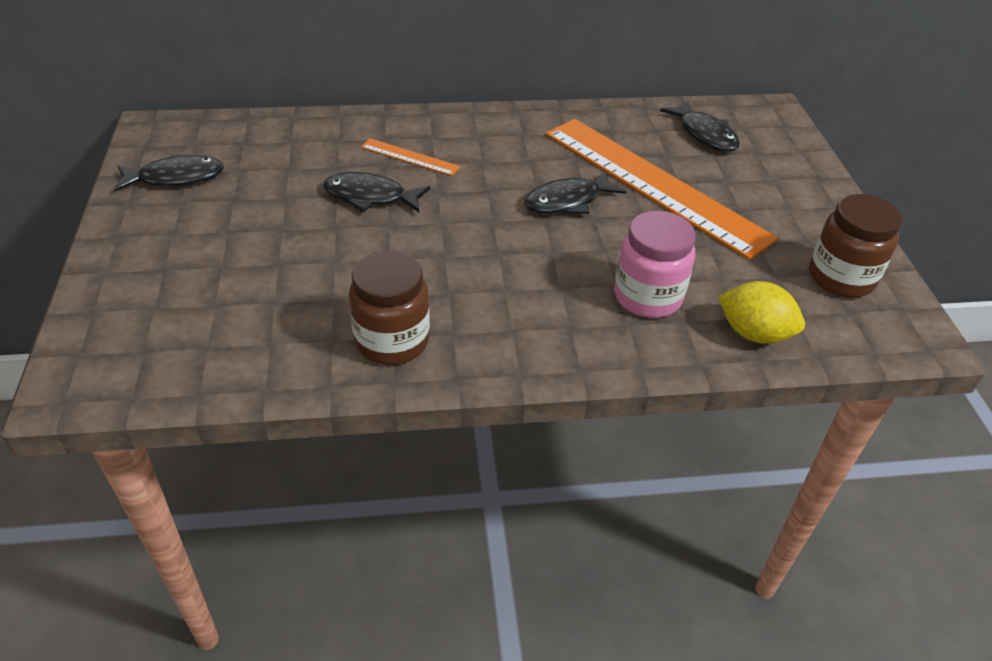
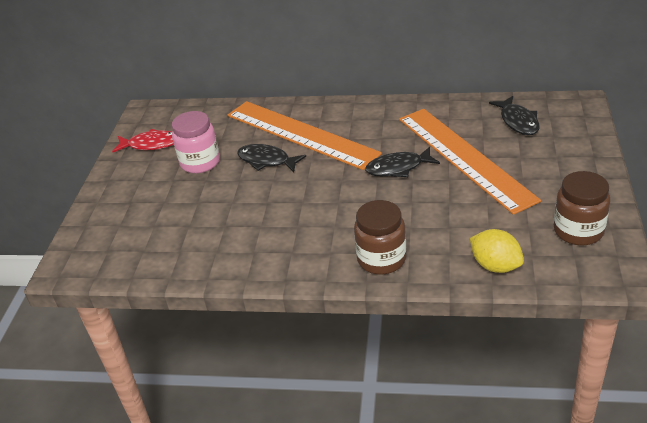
camera: 20 degrees right, 5 degrees down
black fish [113,153,224,192] -> red fish [112,129,174,152]
brown jar [349,251,430,365] -> brown jar moved to [354,200,406,275]
orange ruler [361,138,461,176] -> orange ruler [228,101,382,170], size x2.49
pink jar [614,211,695,318] -> pink jar moved to [172,111,220,173]

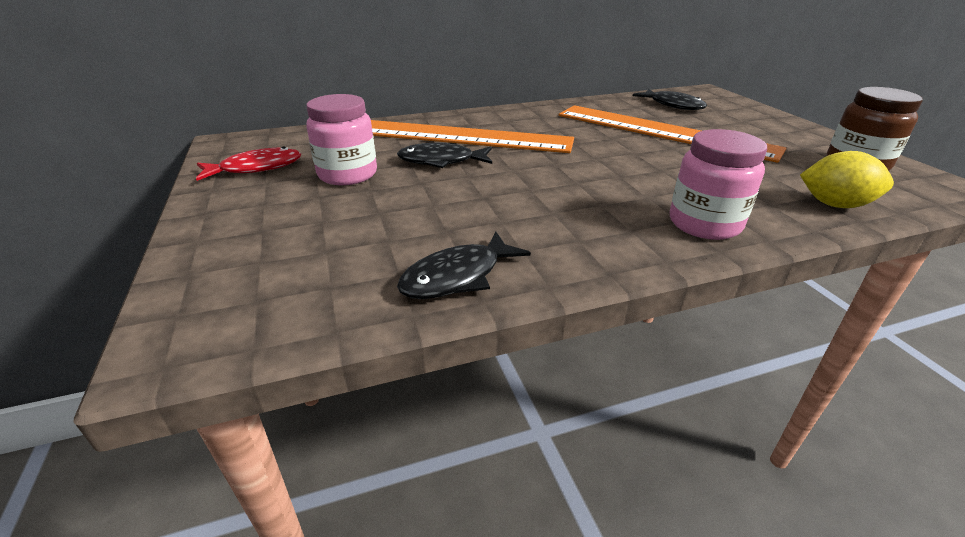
camera: 30 degrees left, 5 degrees down
brown jar [354,200,406,275] -> pink jar [670,129,767,240]
black fish [365,147,440,177] -> black fish moved to [397,232,531,299]

